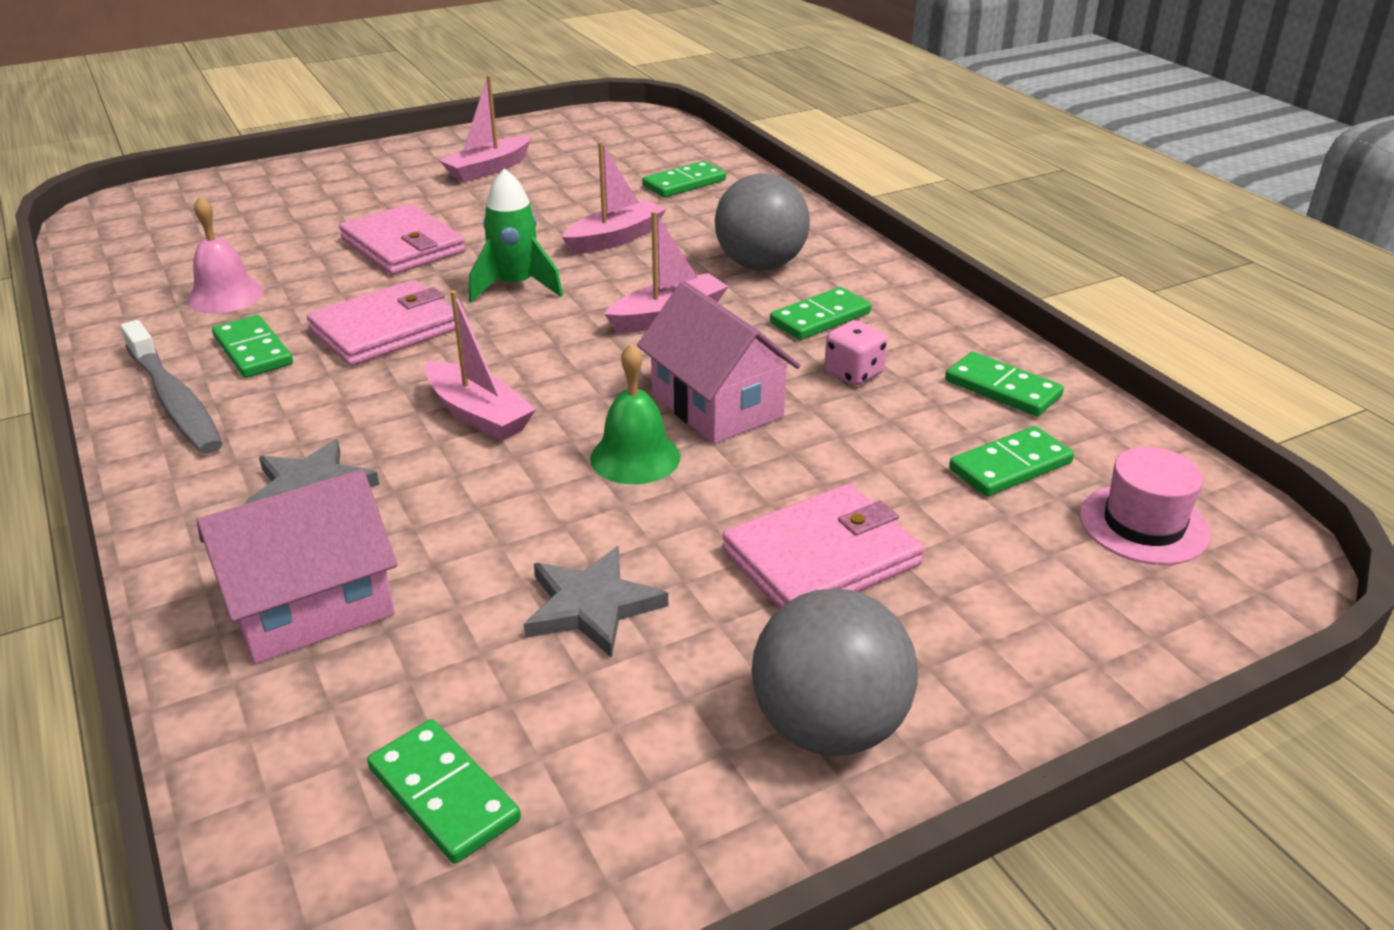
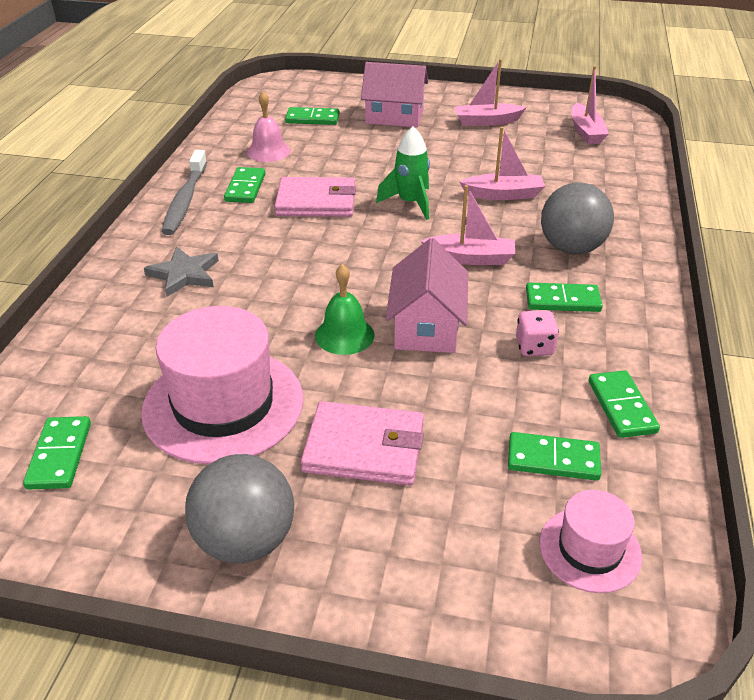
camera: 40 degrees right, 5 degrees up
pink house [197,470,397,664] -> pink house moved to [361,62,428,128]
pink wallet [339,204,466,275] -> none
pink boat [425,290,536,441] -> pink boat moved to [571,66,609,144]
grey star [524,546,668,658] -> pink hat [141,306,303,464]
green domino [642,161,726,197] -> green domino moved to [285,107,340,125]

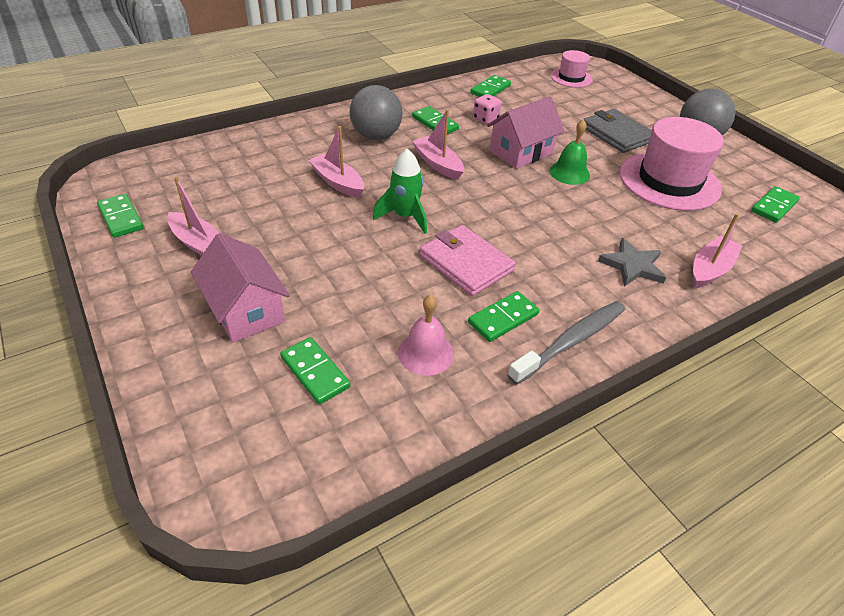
camera: 135 degrees left, 5 degrees up
pink wallet [301,401,424,485] -> grey wallet [584,109,652,153]
green domino [508,432,601,481] -> green domino moved to [97,194,144,238]
pink boat [571,66,609,144] -> pink boat moved to [693,213,743,288]

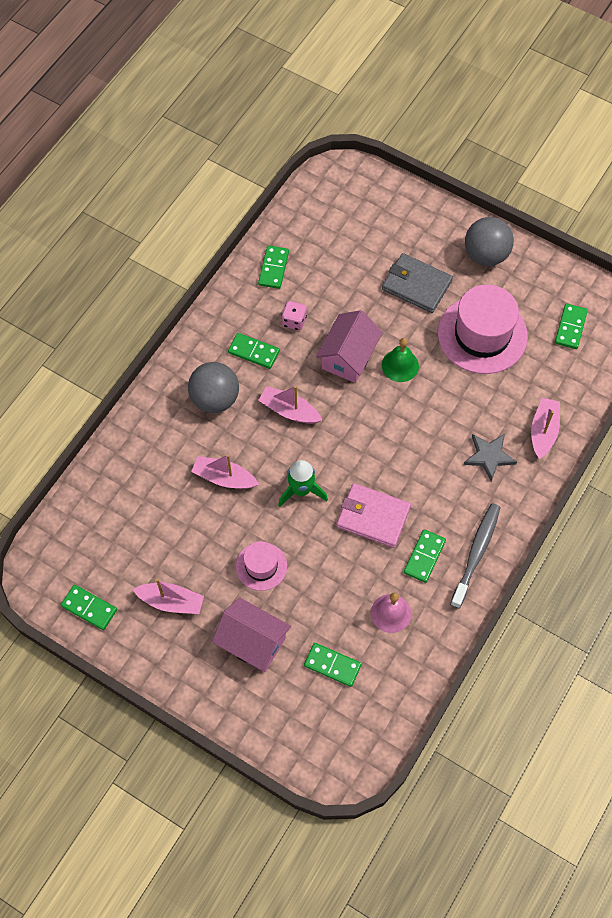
camera: 25 degrees left, 20 degrees up
pink hat [551,50,593,88] -> pink hat moved to [236,541,287,591]

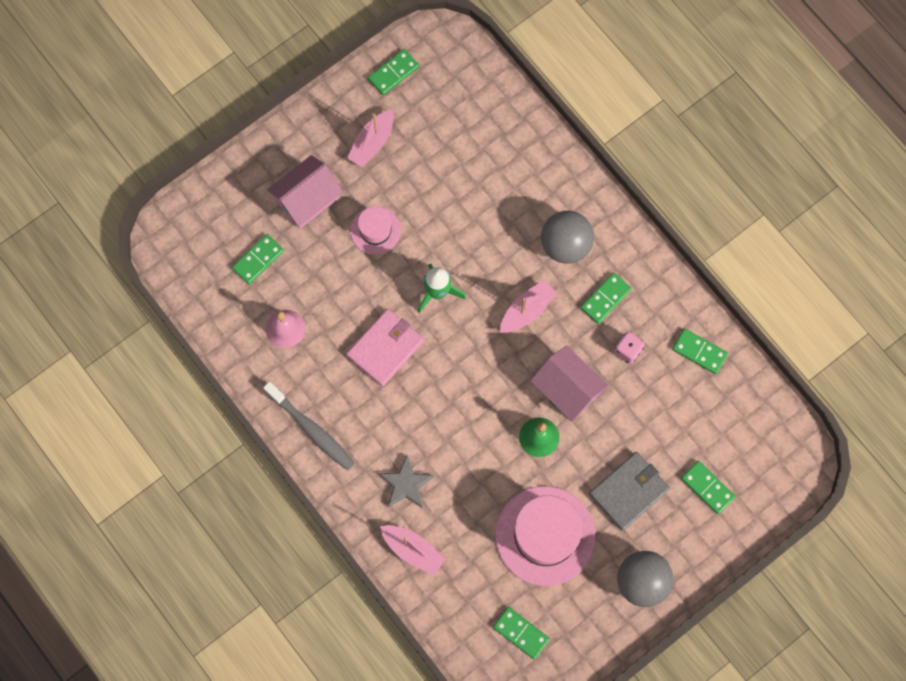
camera: 110 degrees right, 10 degrees up
pink boat [191,455,259,489] -> none
green domino [404,529,446,583] -> green domino moved to [681,461,735,514]

